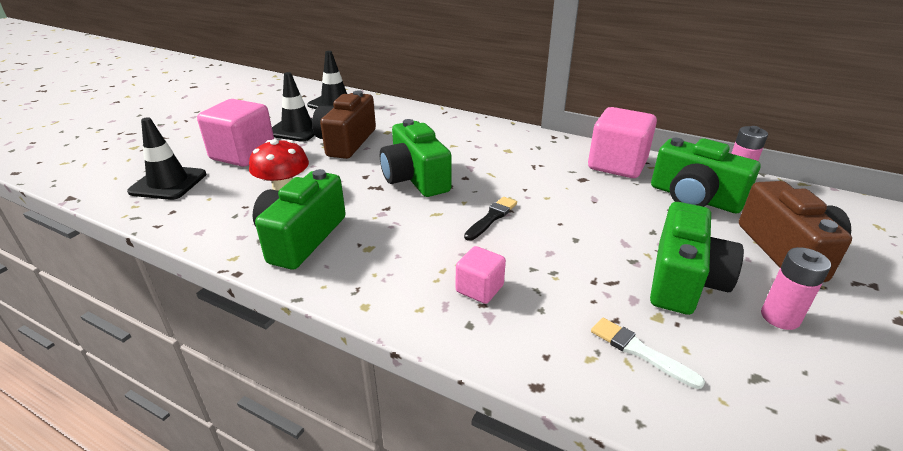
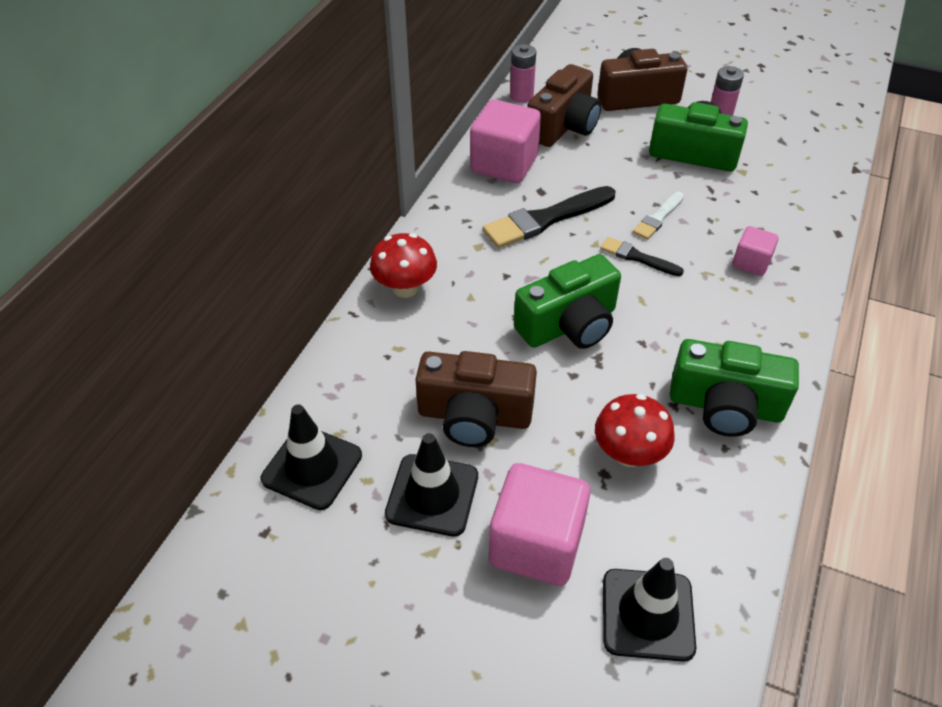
camera: 95 degrees left, 15 degrees up
white brush [591,318,705,389] -> white brush moved to [633,192,684,240]
green camera [651,138,760,214] -> brown camera [528,64,601,147]
none -> red mushroom [370,233,437,298]
none -> black brush [483,186,615,248]

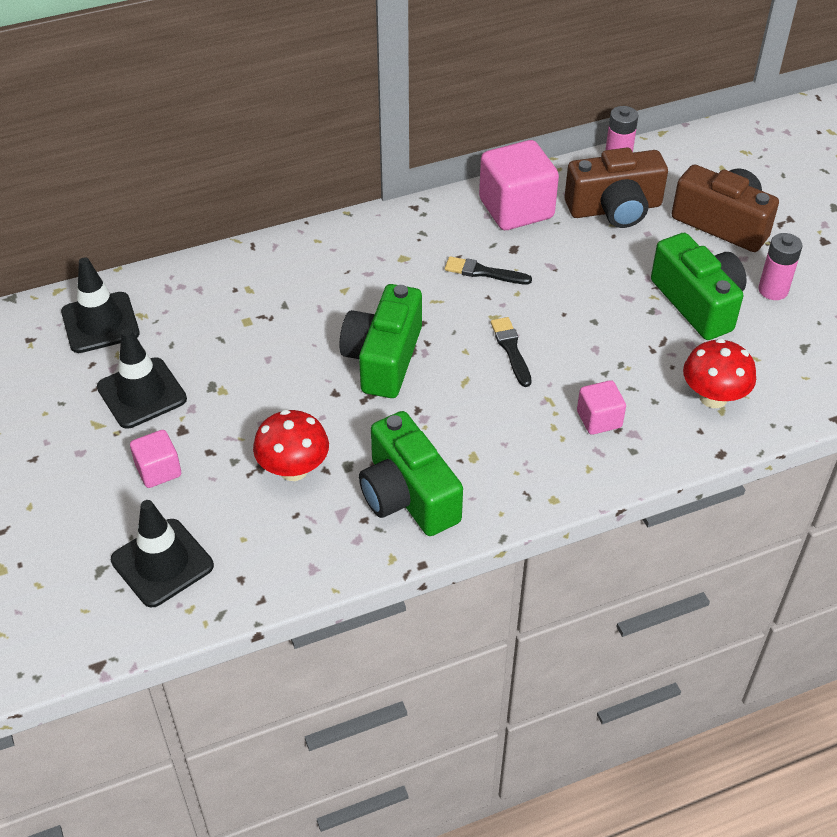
camera: 45 degrees right, 0 degrees up
red mushroom [370,233,437,298] -> red mushroom moved to [683,338,756,408]
brown camera [415,351,537,447] -> none
black brush [483,186,615,248] -> black brush [445,256,532,284], size x0.56
pink cube [489,463,590,586] -> pink cube [130,430,181,488], size x0.53
green camera [514,254,621,349] -> green camera turned 90 degrees clockwise [339,284,422,398]
white brush [633,192,684,240] -> none

